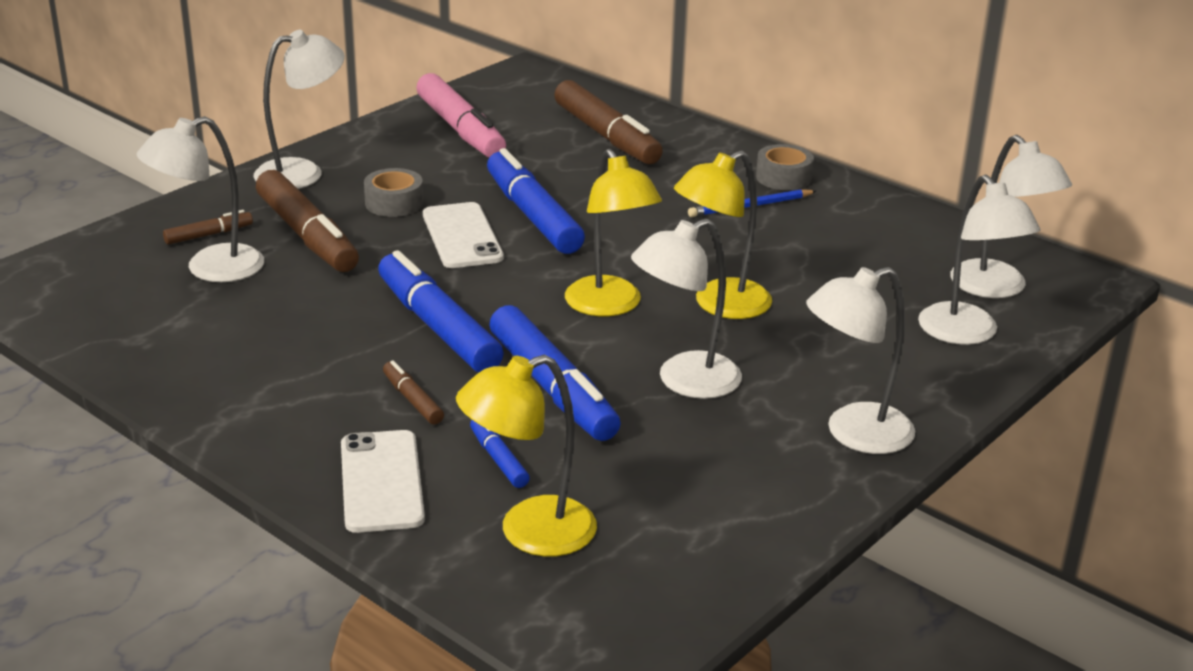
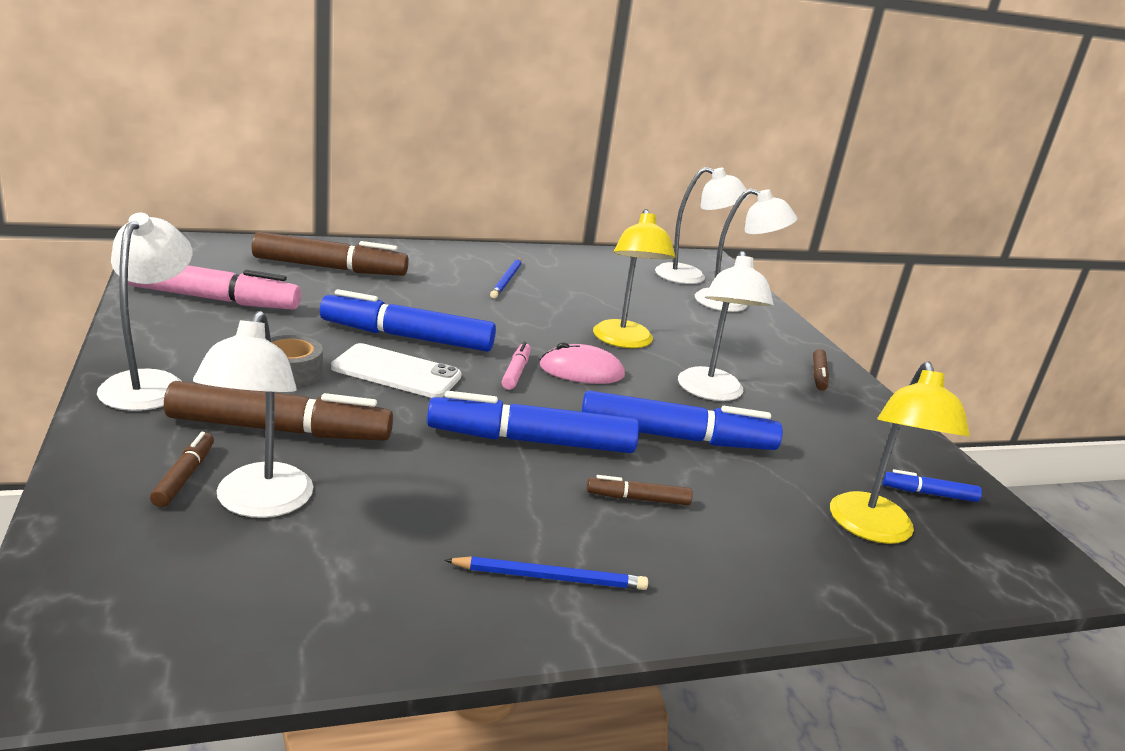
camera: 60 degrees left, 5 degrees down
white phone [341,430,425,533] -> none
blue marker [470,420,530,488] -> blue marker moved to [882,469,982,502]
yellow lamp [565,149,662,316] -> pink mouse [540,342,625,384]
grey tape [756,144,814,190] -> none
white lamp [806,267,915,454] -> brown marker [813,349,829,391]
none -> blue pencil [445,556,648,590]
none -> pink marker [502,342,531,390]

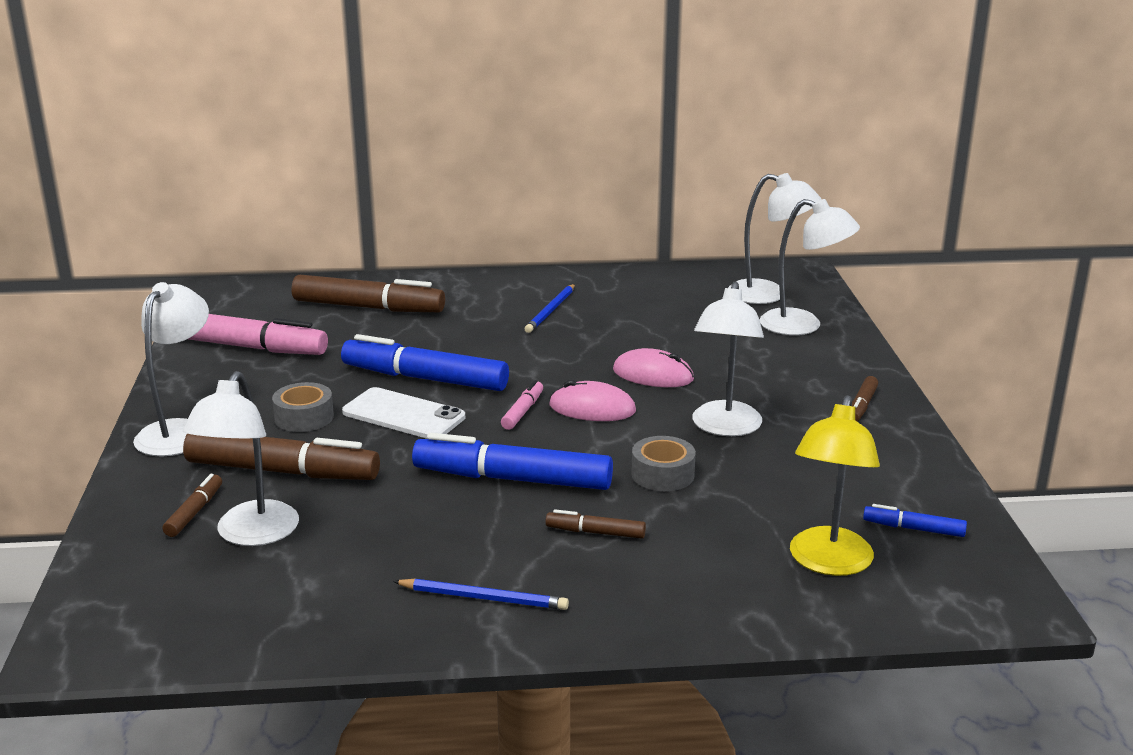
camera: 15 degrees right, 0 degrees up
blue marker [581,391,783,450] -> grey tape [631,436,696,491]
yellow lamp [593,209,676,348] -> pink mouse [613,348,694,387]

